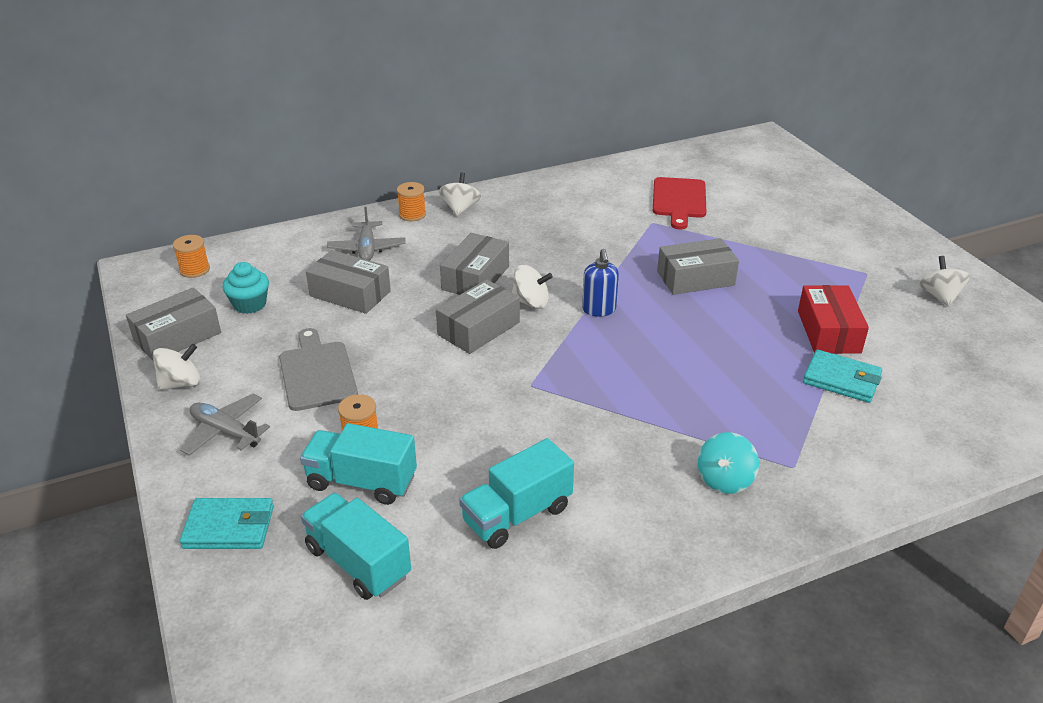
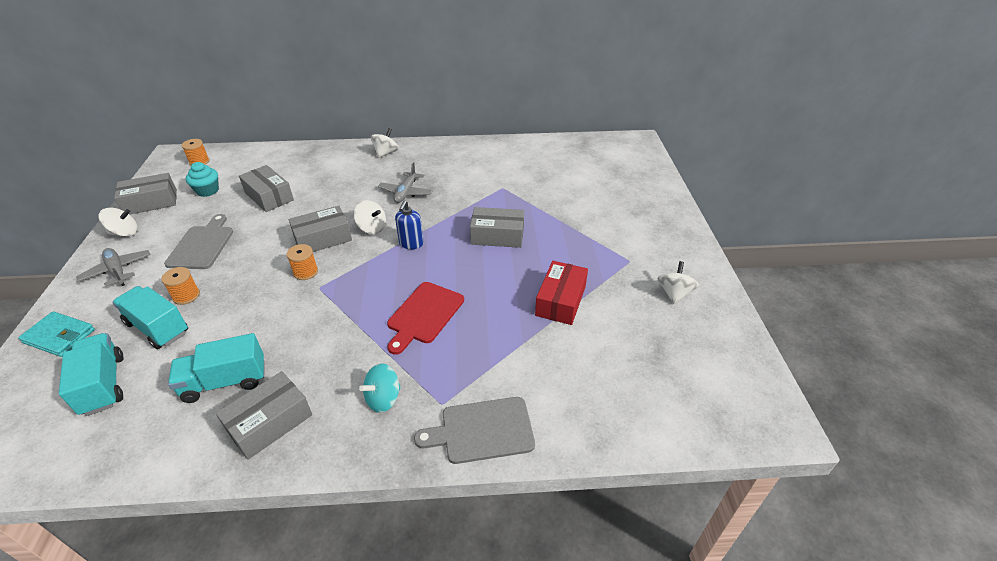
camera: 20 degrees right, 5 degrees up
grey plane [327,207,406,261] -> grey plane moved to [378,162,433,203]
orange spool [397,182,426,221] -> orange spool moved to [287,244,318,280]
grey box [440,233,509,295] -> grey box moved to [216,371,312,460]
red cutting board [653,177,706,230] -> red cutting board moved to [387,282,464,355]
turquoise wallet [803,350,882,403] -> none
none -> grey cutting board [414,397,535,464]

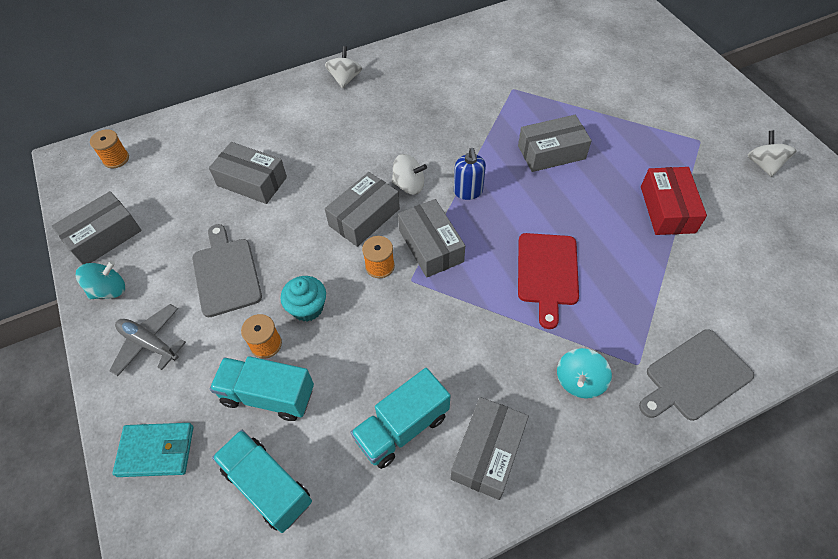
camera: 20 degrees left, 15 degrees up
white spinning top [98,208,138,237] -> turquoise spinning top [76,261,125,299]
turquoise cupcake [186,162,219,197] -> turquoise cupcake moved to [281,276,326,322]
grey plane [378,162,433,203] -> none
none -> grey box [398,199,465,278]

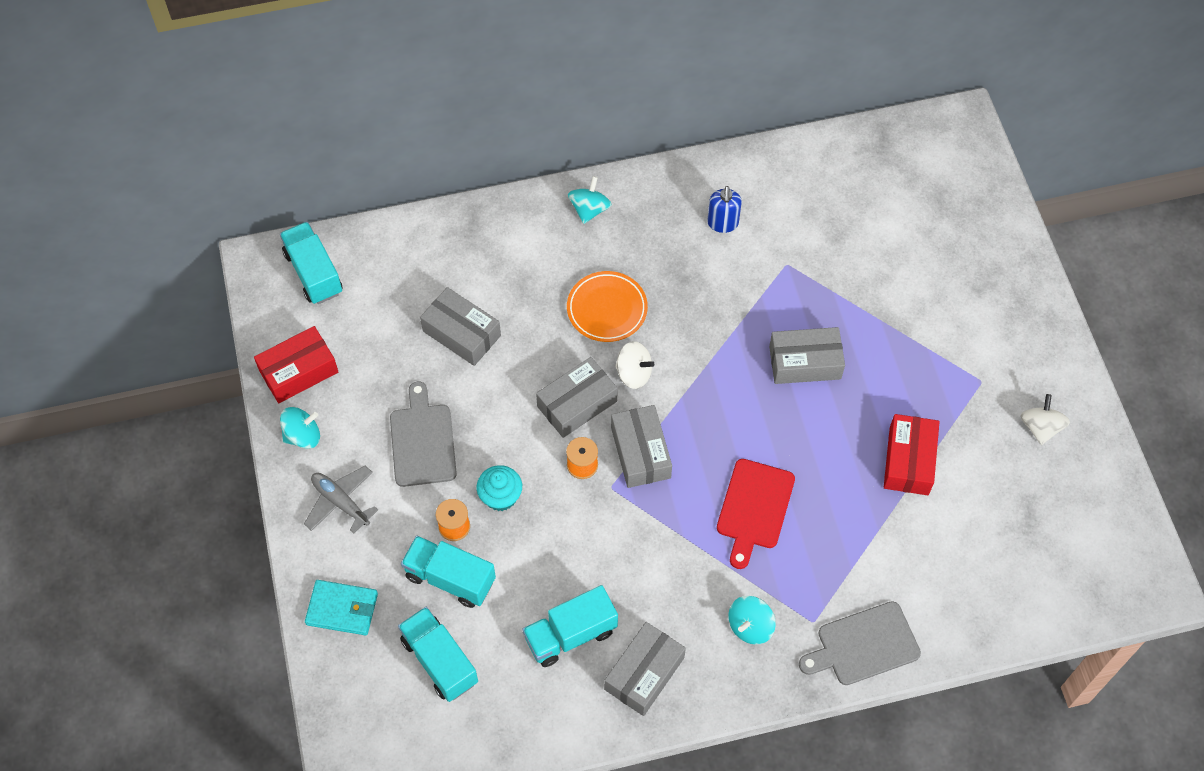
camera: 10 degrees right, 5 degrees up
grey box [52,191,142,264] -> red box [254,326,338,403]
orange spool [90,129,129,168] -> turquoise truck [280,222,342,304]
white spinning top [325,46,362,89] -> turquoise spinning top [568,176,612,224]
blue soap dispenser [454,148,486,200] -> blue soap dispenser moved to [707,186,742,233]
none -> orange plate [567,271,648,342]

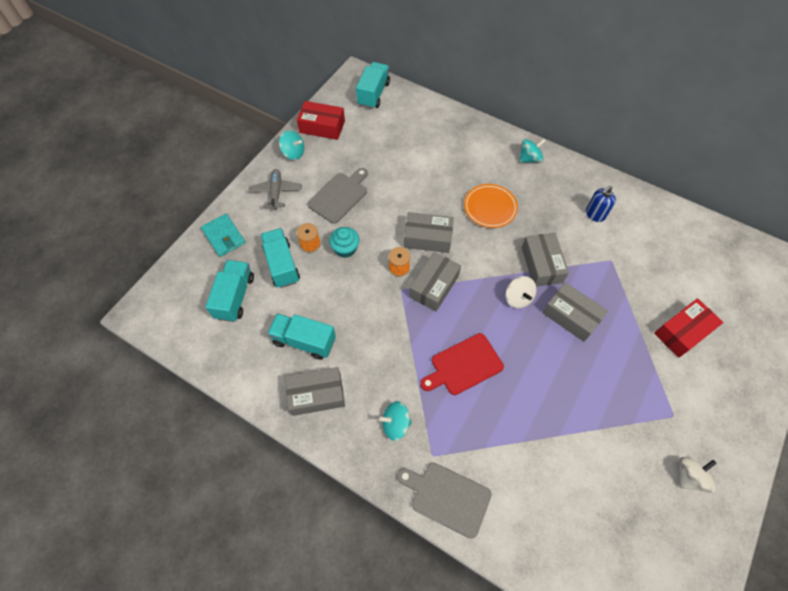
camera: 45 degrees right, 0 degrees up
grey box [420,287,501,366] -> grey box moved to [522,233,569,287]
white spinning top [615,341,654,389] -> white spinning top moved to [505,276,537,309]
red box [884,414,939,495] -> red box moved to [654,298,723,358]

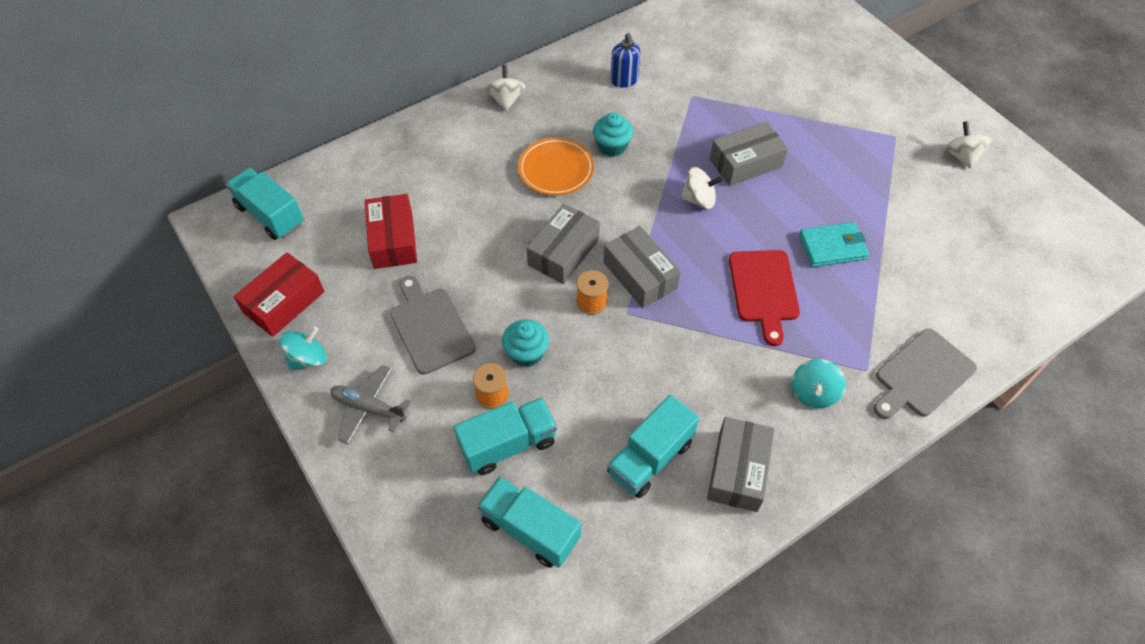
camera: 65 degrees left, 5 degrees down
turquoise wallet [201,214,245,257] -> turquoise wallet moved to [799,222,869,267]
turquoise truck [261,228,300,288] -> turquoise truck turned 150 degrees clockwise [454,398,557,475]
turquoise spinning top [520,139,546,163] -> white spinning top [485,65,526,111]
grey box [522,233,569,287] -> none
red box [654,298,723,358] -> red box moved to [365,194,417,269]
none -> turquoise cupcake [593,112,633,157]

